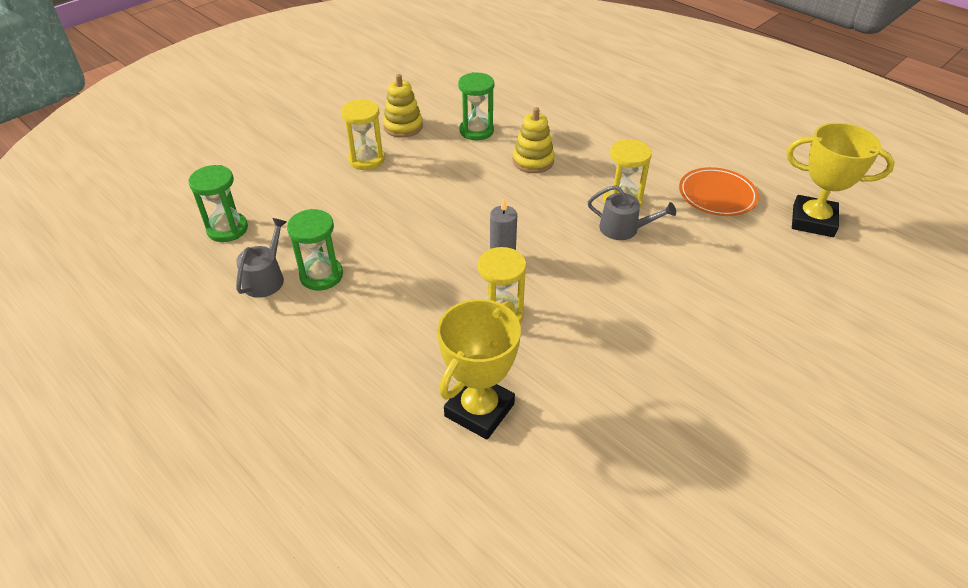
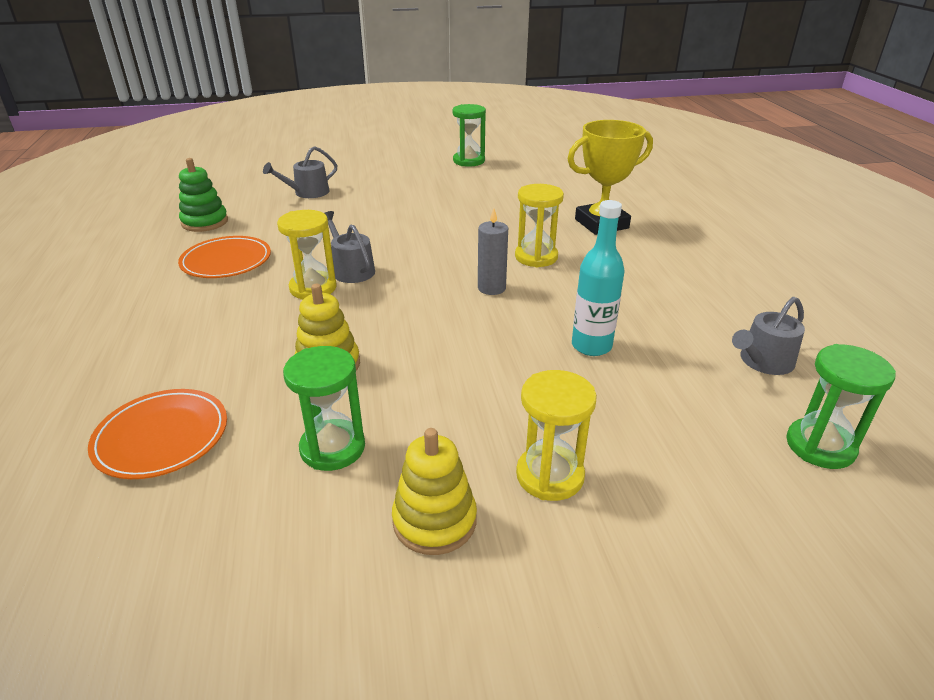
camera: 145 degrees left, 10 degrees down
green hourglass [287,209,343,291] -> green hourglass moved to [452,104,486,167]
yellow trophy [786,123,895,237] -> green stacking toy [179,158,228,232]
none -> orange plate [88,389,227,479]
none -> grey watering can [263,146,337,198]
none -> turquoise bottle [572,200,624,356]

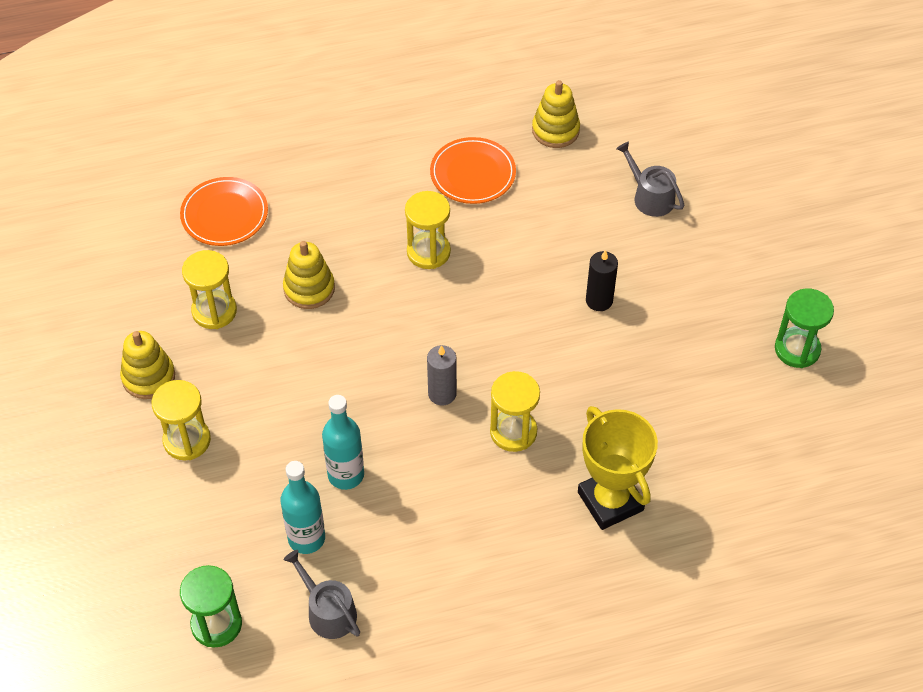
camera: 85 degrees right, 20 degrees up
green stacking toy [179,158,228,232] -> yellow stacking toy [532,80,580,148]
green hourglass [283,346,365,471] -> yellow hourglass [182,250,237,329]
grey watering can [324,211,375,283] -> none
none -> turquoise bottle [280,461,325,554]
none -> black candle [586,250,618,311]

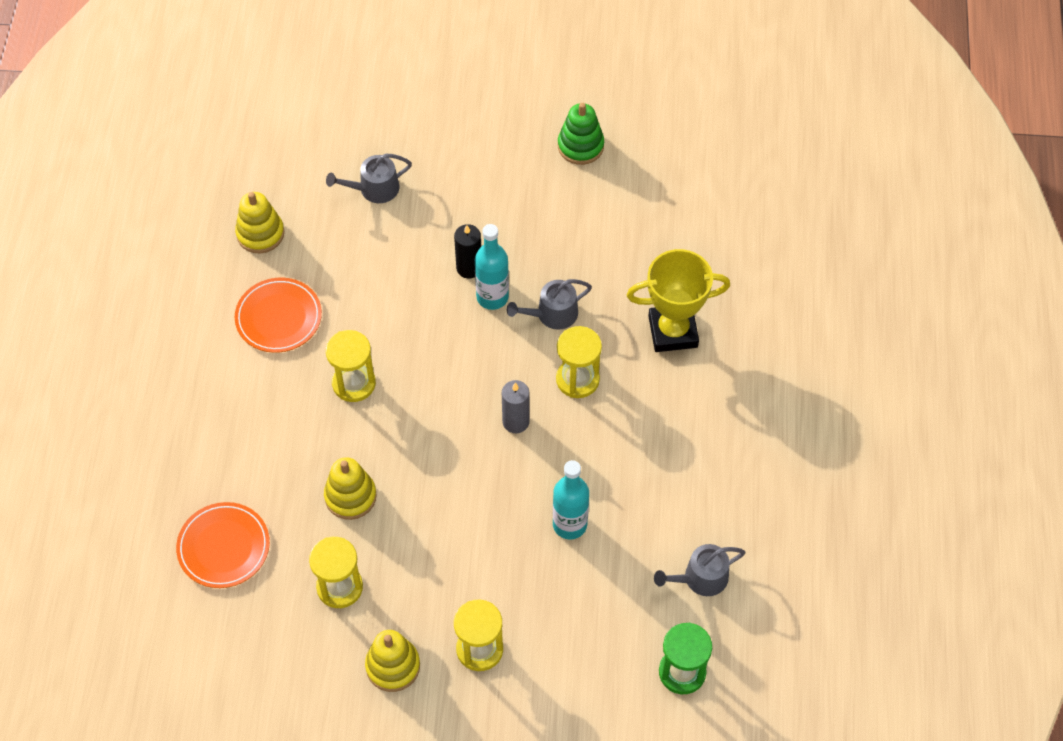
camera: 70 degrees left, 5 degrees up
turquoise bottle [280,461,325,554] -> turquoise bottle moved to [475,224,509,310]
green hourglass [775,288,834,368] -> green stacking toy [558,103,604,165]
none -> grey watering can [507,279,592,330]

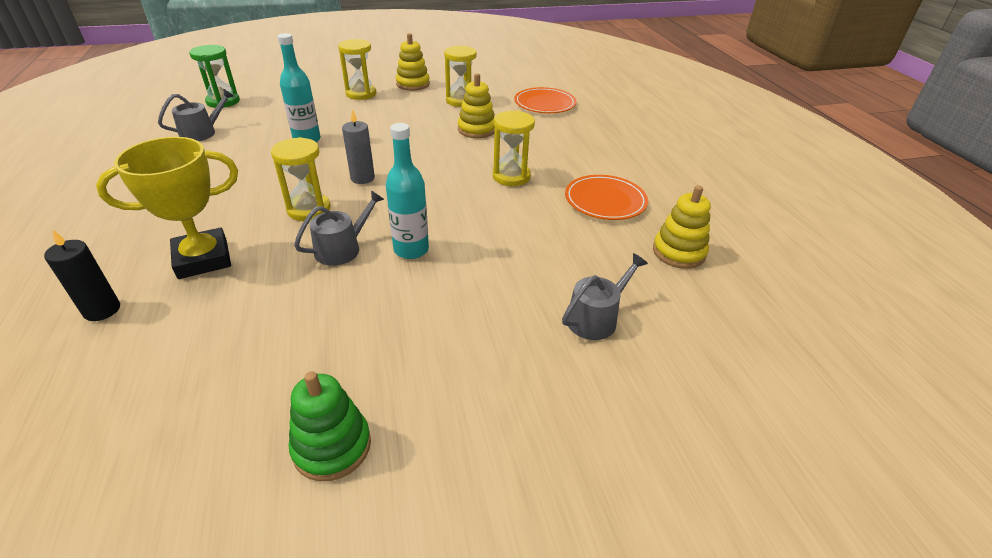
camera: 160 degrees right, 20 degrees down
black candle [454,224,481,279] -> black candle moved to [44,229,120,321]

